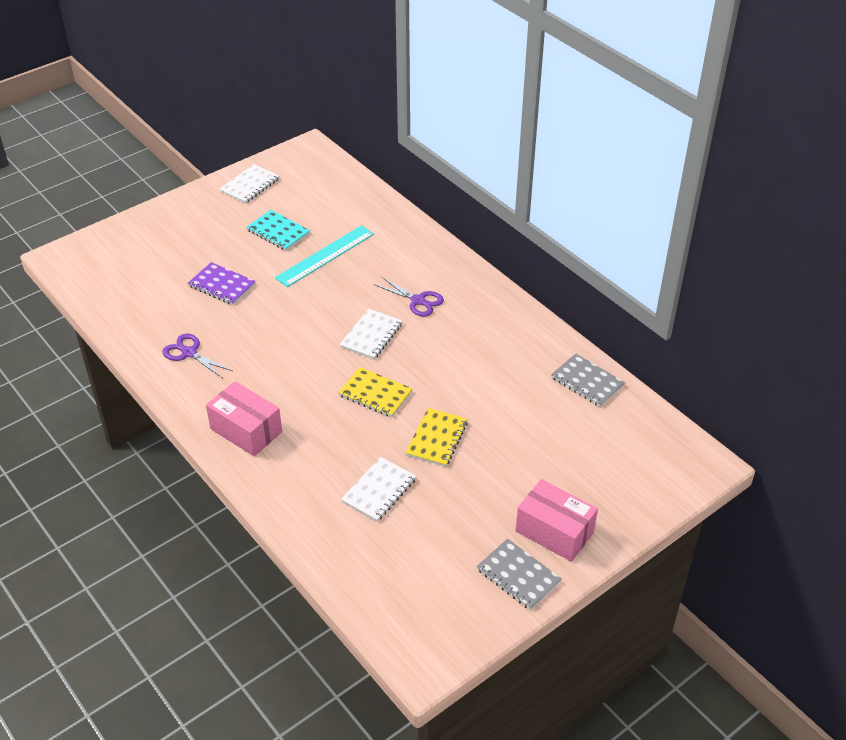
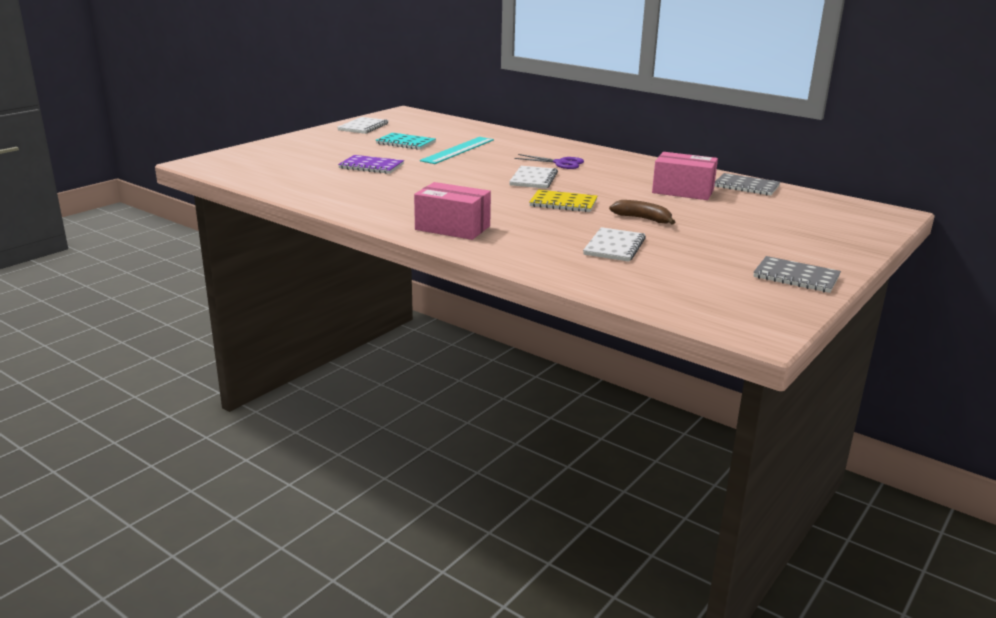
camera: 15 degrees left, 20 degrees down
purple scissors [163,334,233,378] -> none
yellow notebook [405,408,468,467] -> brown banana [609,200,675,224]
pink box [516,479,598,562] -> pink box moved to [652,152,718,200]

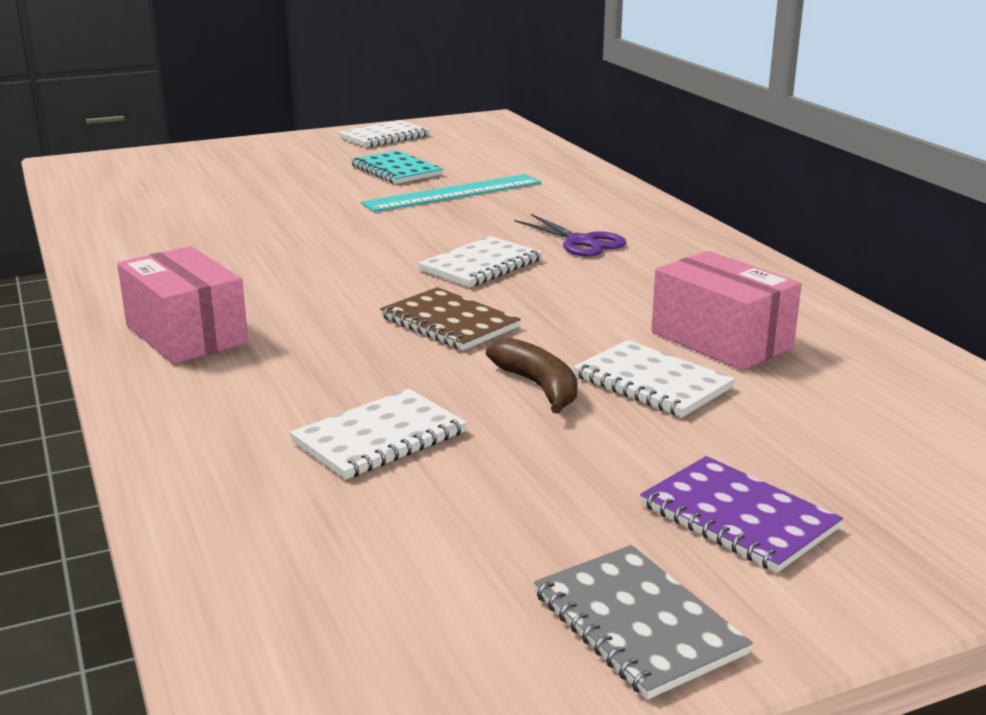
camera: 30 degrees right, 0 degrees up
purple notebook [338,155,404,174] -> purple notebook moved to [640,456,843,573]
yellow notebook [529,190,597,212] -> brown notebook [380,287,521,350]
grey notebook [714,173,780,196] -> none
none -> white notebook [573,340,735,417]

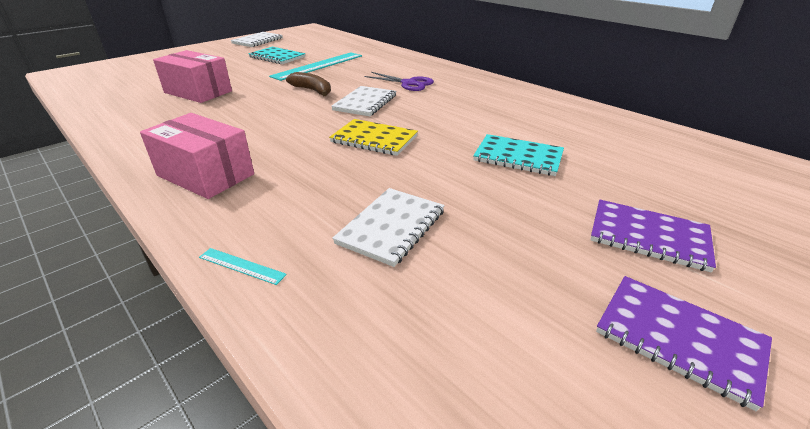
camera: 20 degrees left, 10 degrees up
brown notebook [380,287,521,350] -> yellow notebook [329,119,418,156]
brown banana [486,338,578,414] -> brown banana moved to [286,72,331,96]
grey notebook [534,545,753,699] -> purple notebook [596,276,772,412]
white notebook [573,340,735,417] -> turquoise notebook [473,134,564,176]
pink box [651,251,802,370] -> pink box moved to [153,50,232,103]
none -> turquoise ruler [199,248,287,285]

